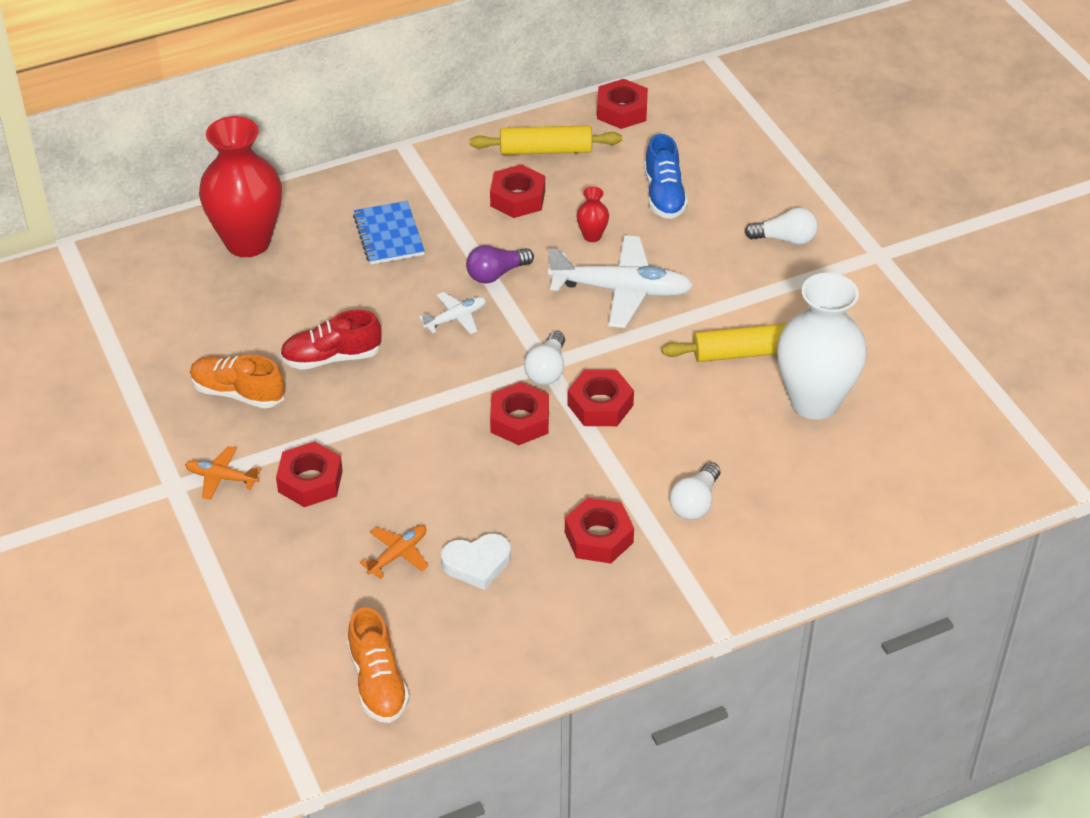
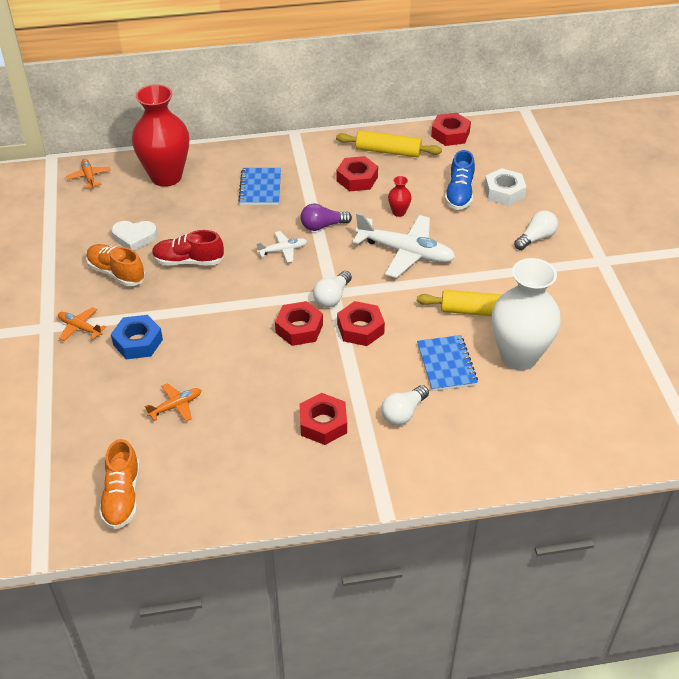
camera: 15 degrees right, 0 degrees up
red nut [276,441,343,507] -> blue nut [111,315,163,359]
white heart [441,533,511,590] -> white heart moved to [112,221,157,251]
white light bulb [744,207,818,245] -> white light bulb turned 60 degrees counterclockwise [514,211,558,250]
none -> orange plane [66,159,111,188]
none -> blue notebook [417,335,478,391]
none -> white nut [484,168,526,206]

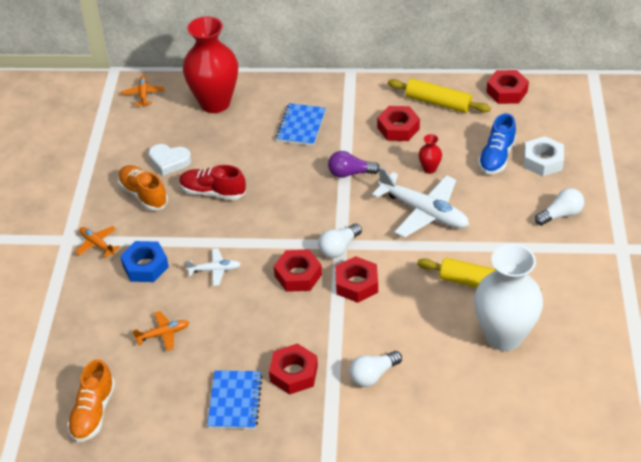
camera: 15 degrees right, 0 degrees up
white plane [256,231,307,263] -> white plane moved to [185,248,241,286]
blue notebook [417,335,478,391] -> blue notebook moved to [207,370,263,429]

